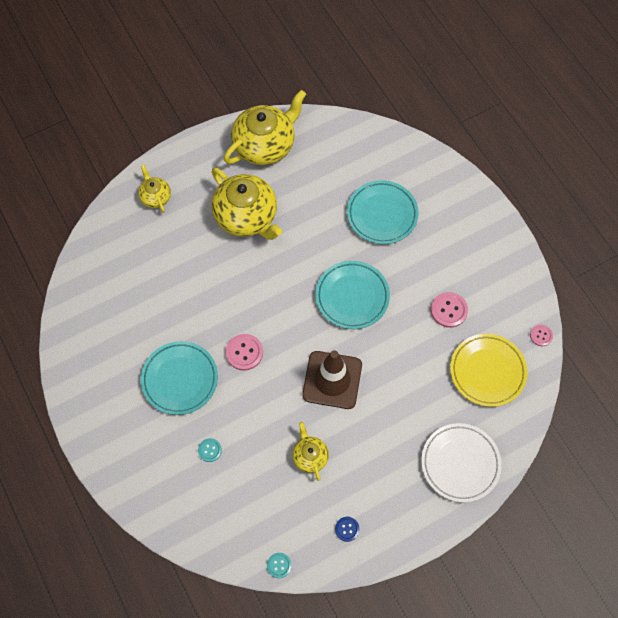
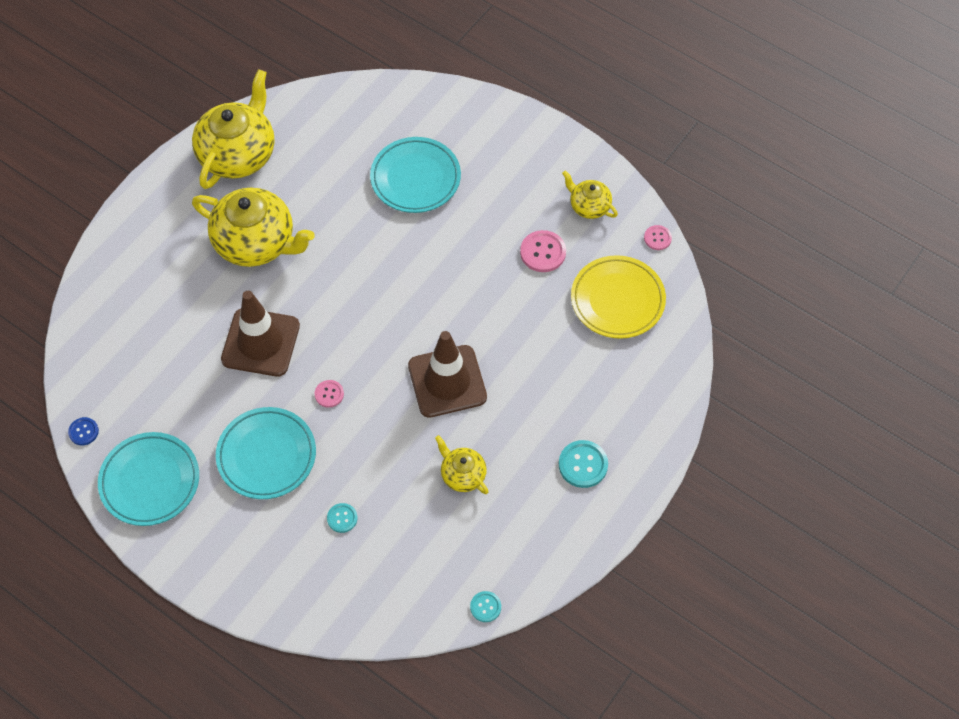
camera: 25 degrees left, 5 degrees down
yellow teapot [138,165,171,213] -> yellow teapot moved to [562,171,618,219]
pink button [225,334,263,371] -> pink button [315,380,344,408], size x0.60
turquoise plate [316,261,390,329] -> turquoise plate moved to [98,432,199,526]
blue button [335,517,359,542] -> blue button moved to [68,417,99,445]
white plate [421,423,502,502] -> none
none -> brown traffic cone [221,291,300,377]
none -> turquoise button [559,440,608,488]

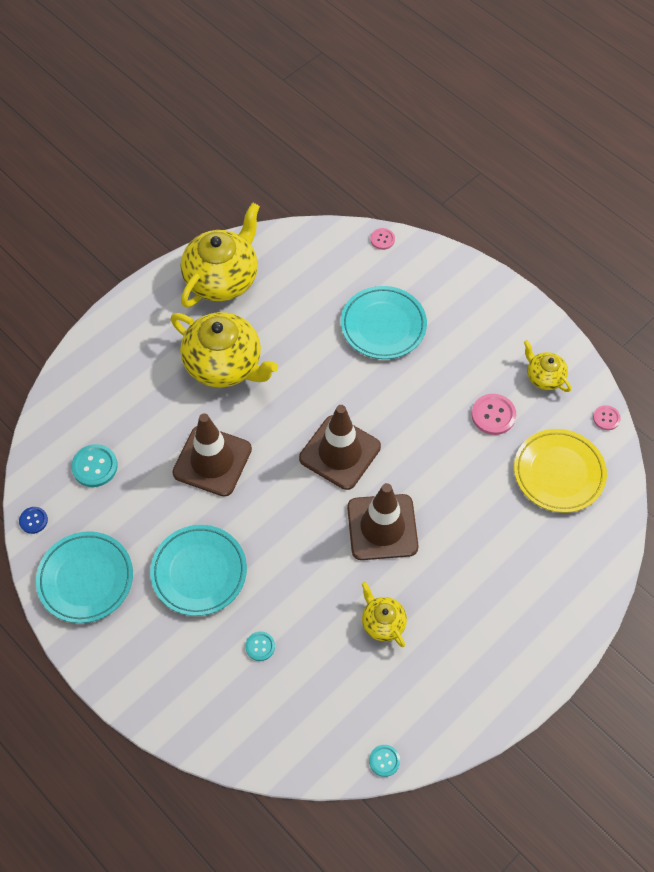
camera: 10 degrees right, 0 degrees up
pink button [315,380,344,408] -> pink button moved to [370,228,395,250]
turquoise button [559,440,608,488] -> turquoise button moved to [71,444,118,487]
none -> brown traffic cone [299,405,381,490]

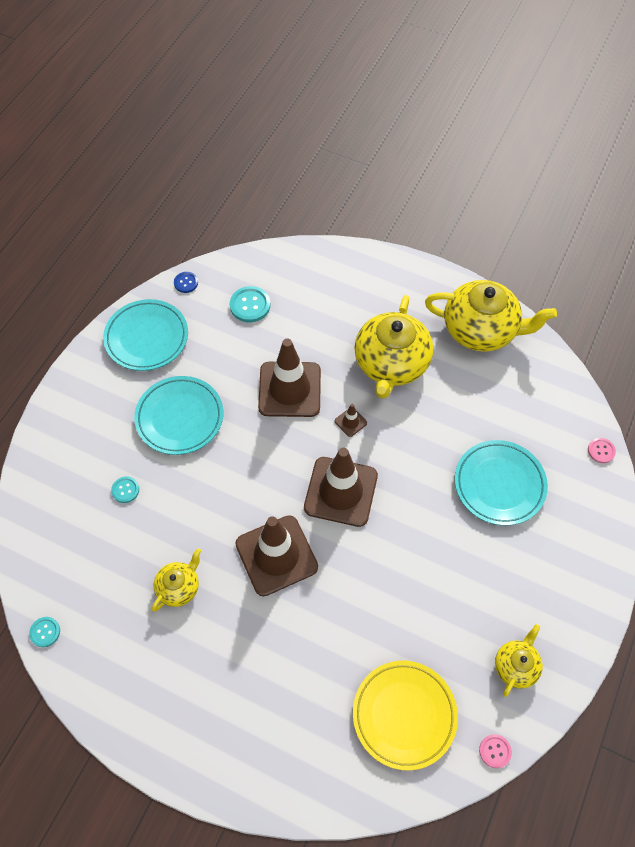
camera: 70 degrees right, 0 degrees up
pink button [472,394,516,435] -> none
none -> brown traffic cone [335,404,367,437]

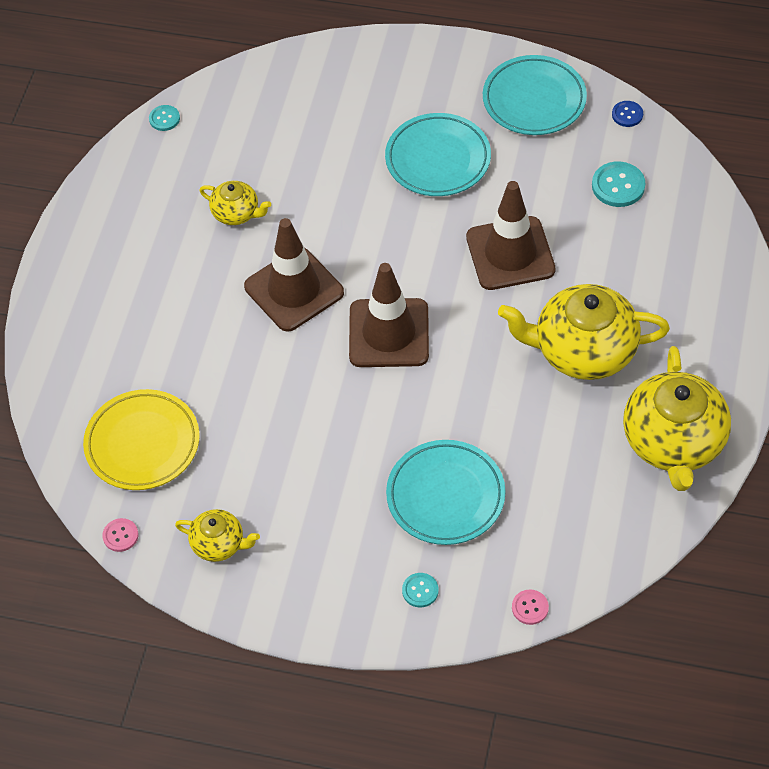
camera: 80 degrees right, 5 degrees down
turquoise button [111,477,139,503] -> turquoise button moved to [402,573,439,607]
brown traffic cone [335,404,367,437] -> none

